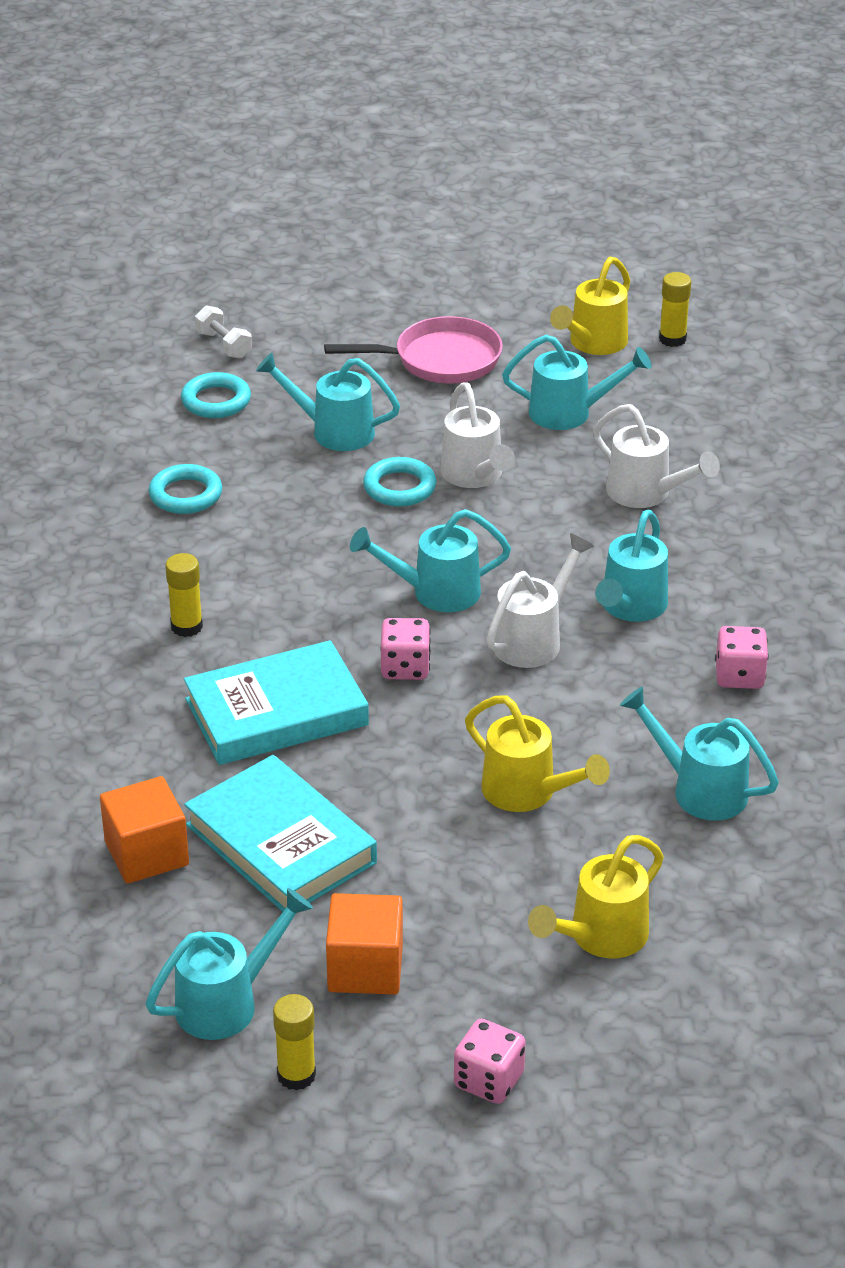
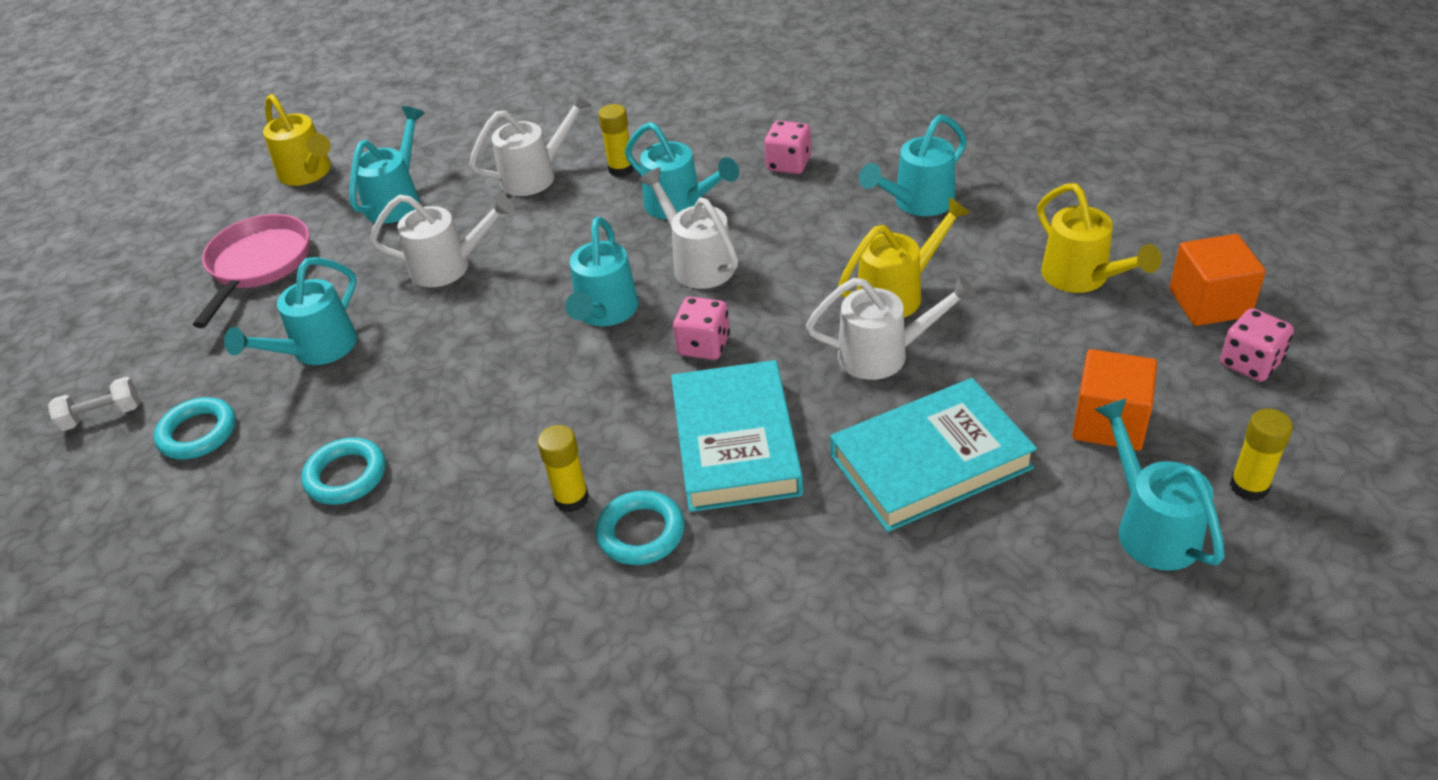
camera: 70 degrees left, 5 degrees up
orange cube [100,776,189,884] -> orange cube moved to [1169,234,1266,326]
turquoise ring [363,457,436,507] -> turquoise ring moved to [595,490,685,565]
yellow glue stick [659,272,691,347] -> yellow glue stick moved to [598,104,634,177]
none -> white watering can [806,275,977,380]

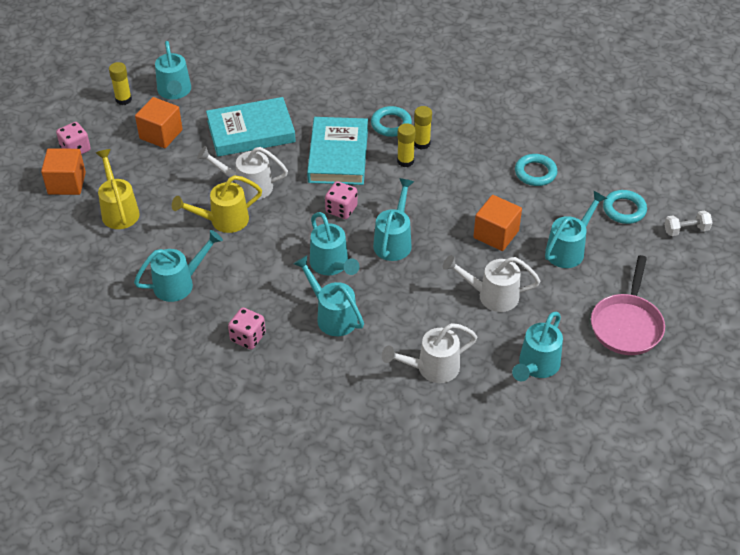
camera: 175 degrees left, 5 degrees up
yellow watering can [263,94,331,186] -> none
yellow glue stick [598,104,634,177] -> yellow glue stick moved to [397,123,416,167]
white watering can [639,168,738,289] -> turquoise watering can [310,212,359,275]
none -> orange cube [473,195,522,251]

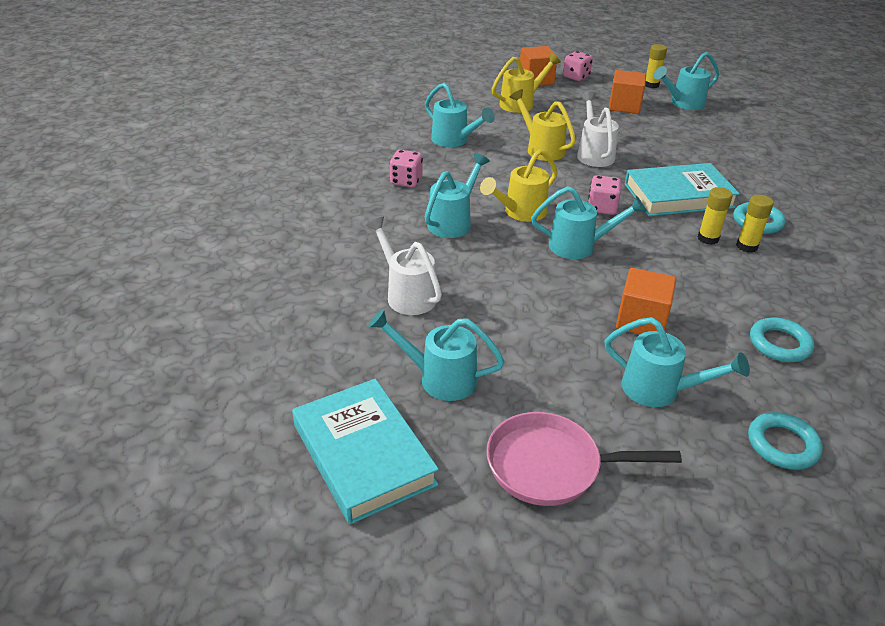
camera: 75 degrees right, 10 degrees down
turquoise book [206,97,296,157] -> turquoise book moved to [292,379,439,524]
turquoise watering can [310,212,359,275] -> yellow watering can [480,149,558,222]
white watering can [443,255,540,312] -> none
white dumbbell [664,210,713,236] -> none

